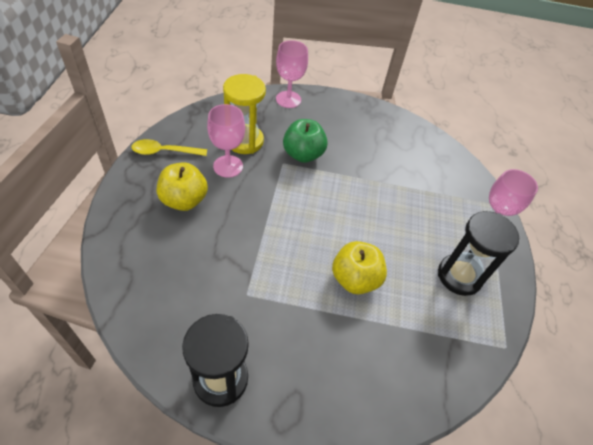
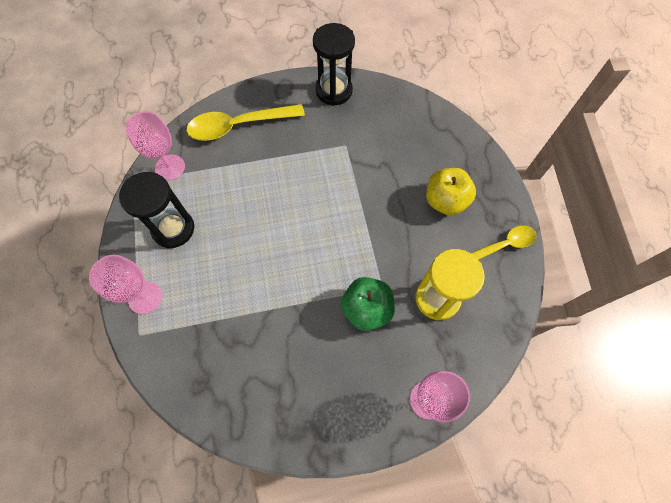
camera: 165 degrees right, 15 degrees up
pink goblet [207,104,245,178] -> pink goblet moved to [125,111,185,181]
yellow apple [332,241,387,295] -> none
none -> yellow spoon [187,104,305,141]

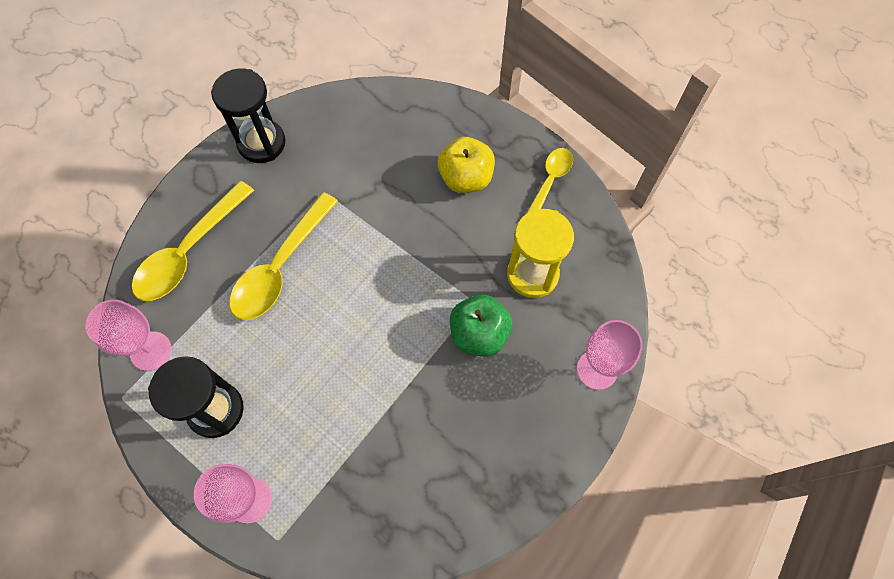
camera: 40 degrees left, 0 degrees up
none -> yellow spoon [229,192,338,320]

